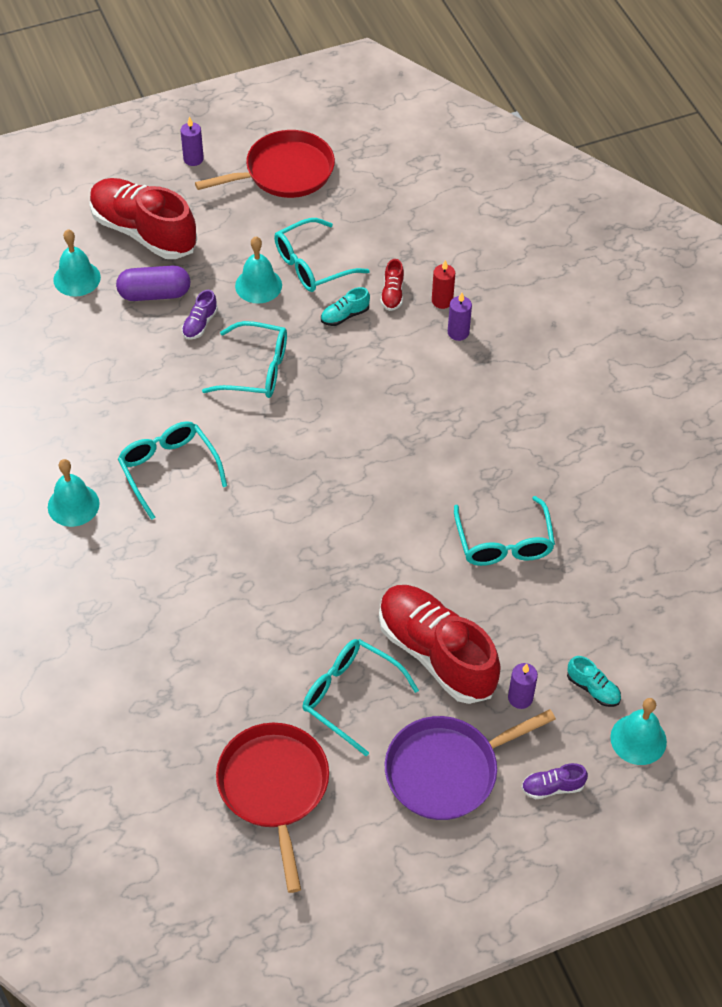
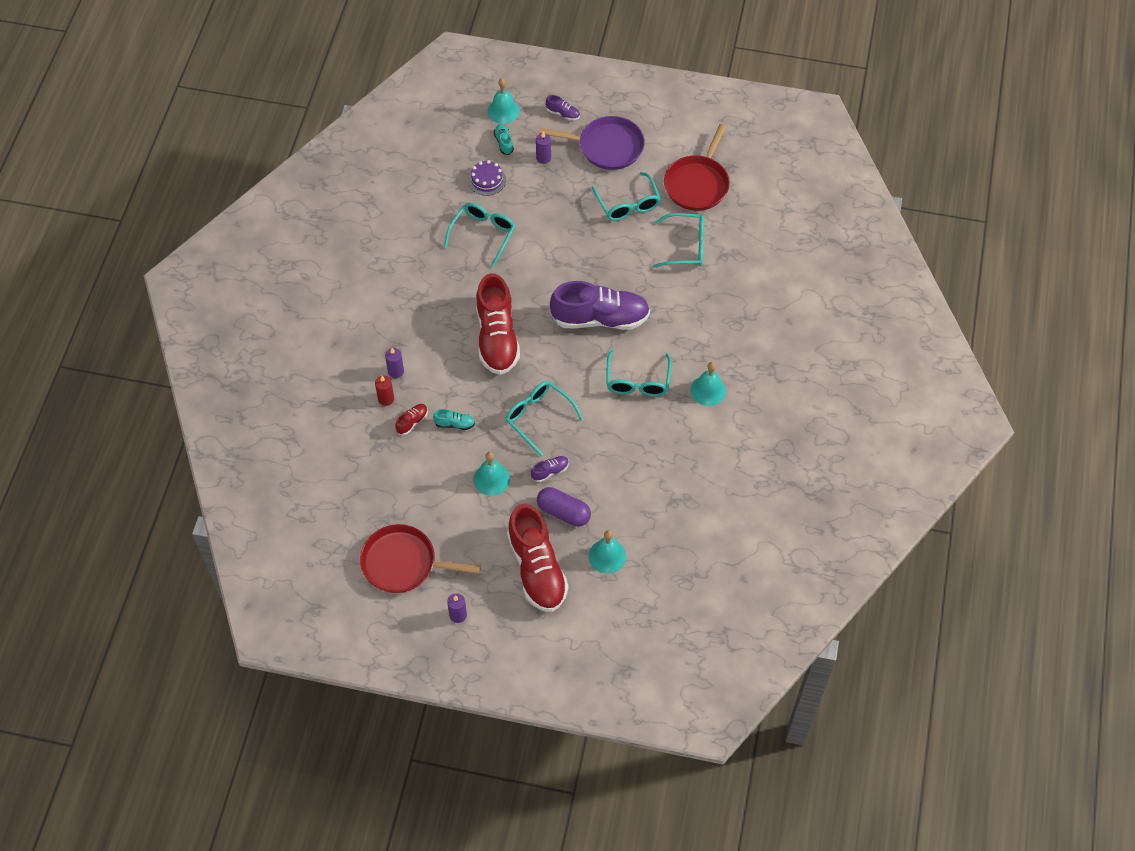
camera: 145 degrees left, 5 degrees up
turquoise glasses [274,218,370,292] -> turquoise glasses moved to [653,213,704,268]
red shoe [379,585,501,704] -> red shoe moved to [476,273,520,375]
none -> purple cake [468,160,506,196]
none -> purple shoe [550,281,650,330]

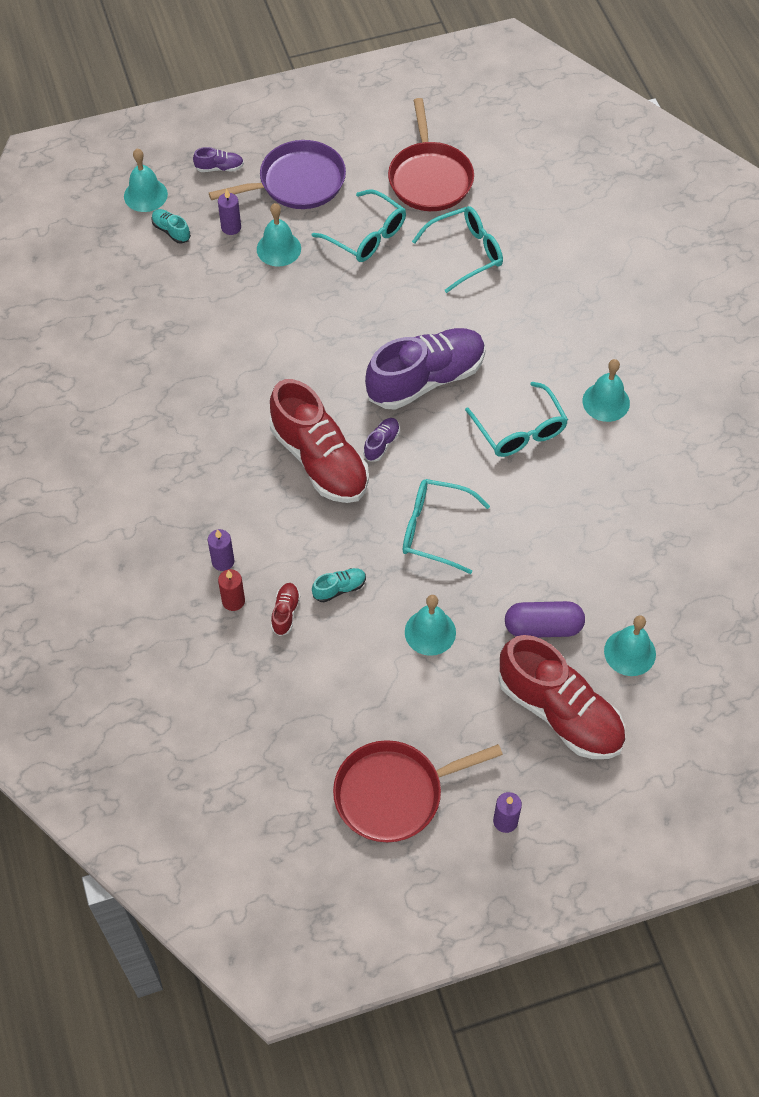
camera: 30 degrees left, 0 degrees up
turquoise glasses [444,203,515,267] -> none
purple cake [468,160,506,196] -> none
purple shoe [531,456,569,482] -> purple shoe moved to [363,418,400,462]
none -> turquoise bell [257,203,301,267]

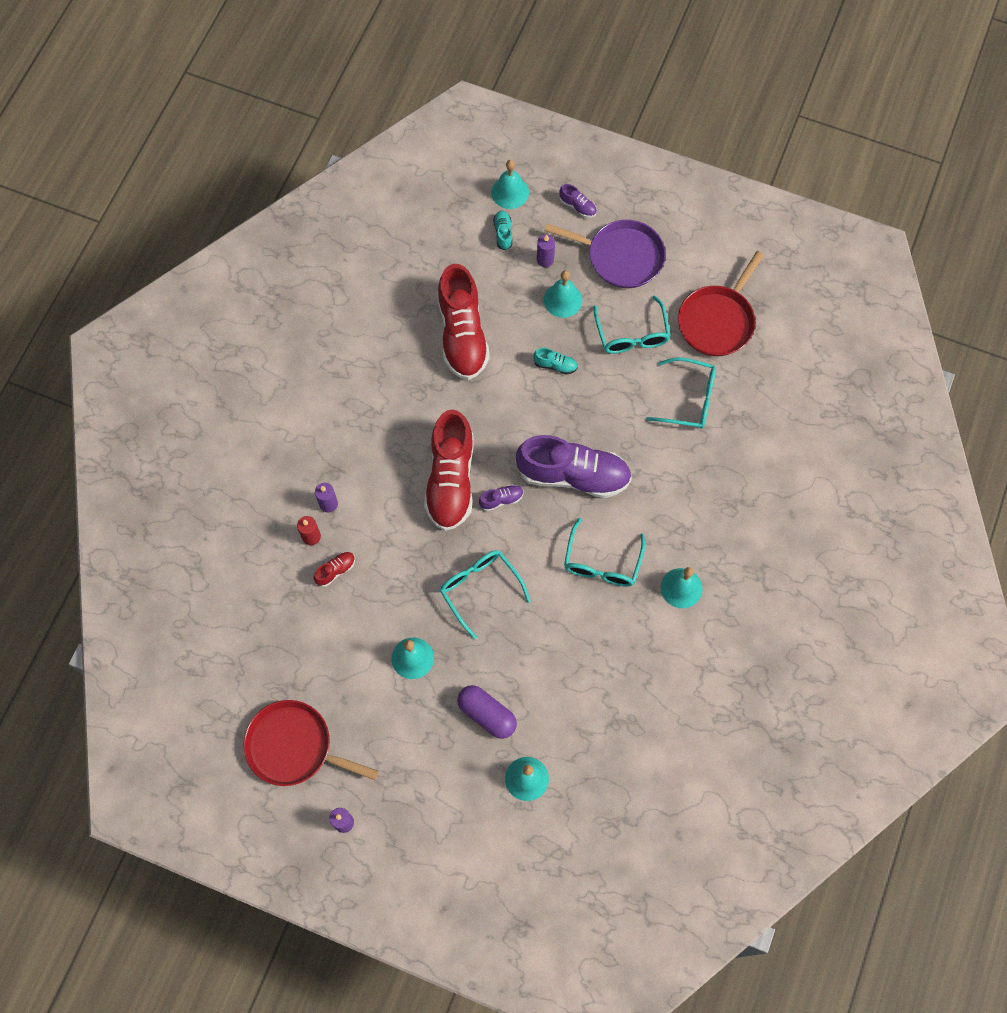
camera: 40 degrees right, 10 degrees up
turquoise shoe [312,568,366,602] -> turquoise shoe moved to [533,348,577,375]
red shoe [498,635,625,759] -> red shoe moved to [437,264,490,380]

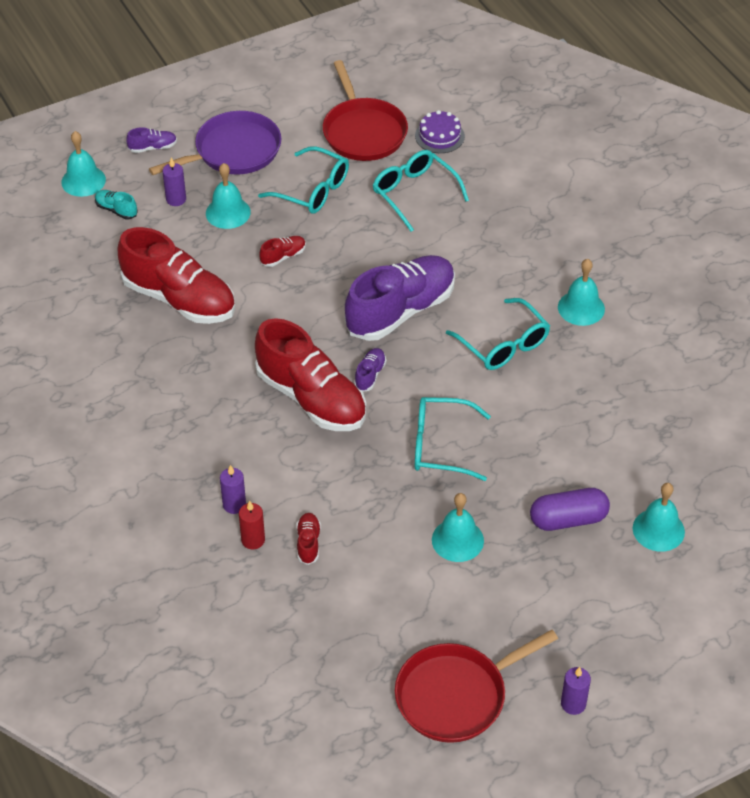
camera: 50 degrees left, 20 degrees down
turquoise shoe [533,348,577,375] -> red shoe [259,236,306,267]
turquoise glasses [646,357,716,429] -> turquoise glasses turned 90 degrees counterclockwise [373,150,469,232]
none -> purple cake [415,110,465,153]

